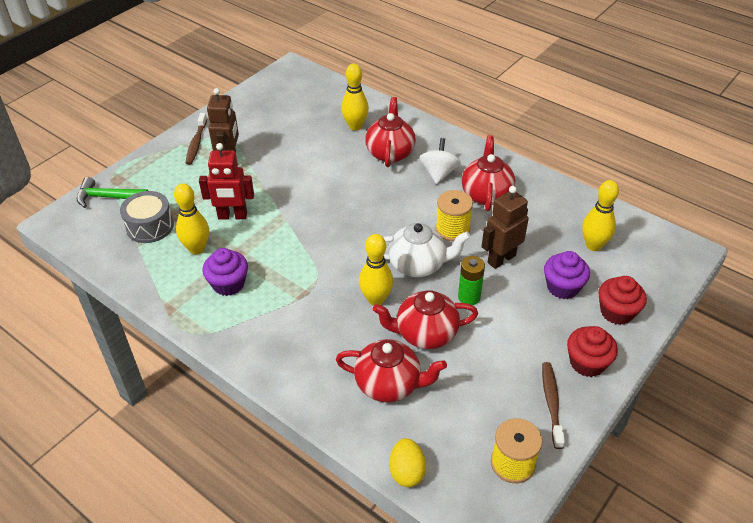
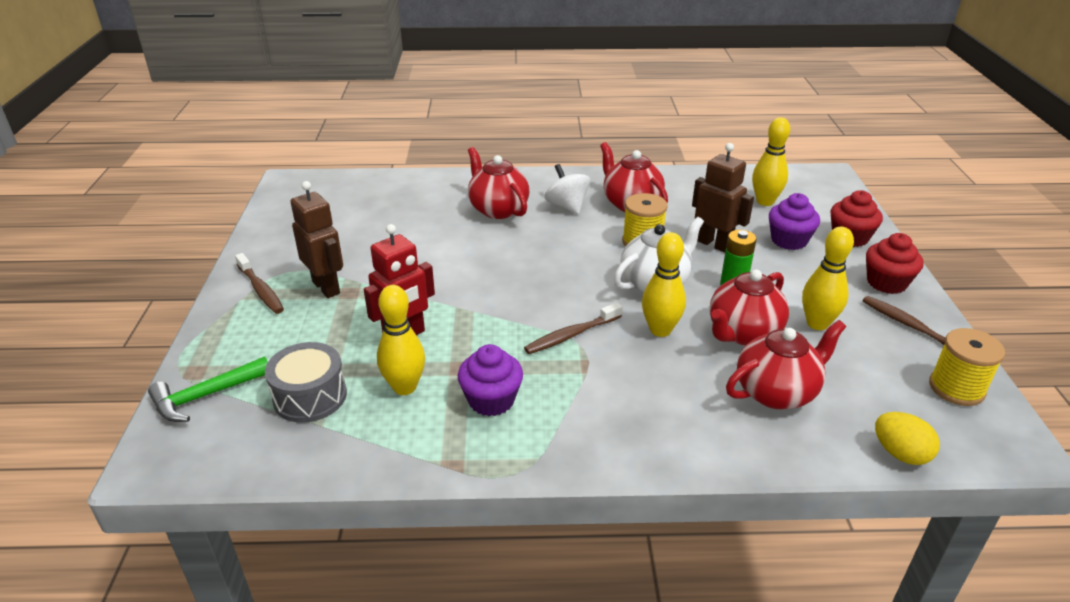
camera: 40 degrees left, 10 degrees down
yellow bowling pin [341,64,369,131] -> yellow bowling pin moved to [802,227,854,330]
brown robot [482,186,529,269] -> brown robot turned 120 degrees clockwise [692,143,754,253]
none -> brown toothbrush [524,302,622,354]

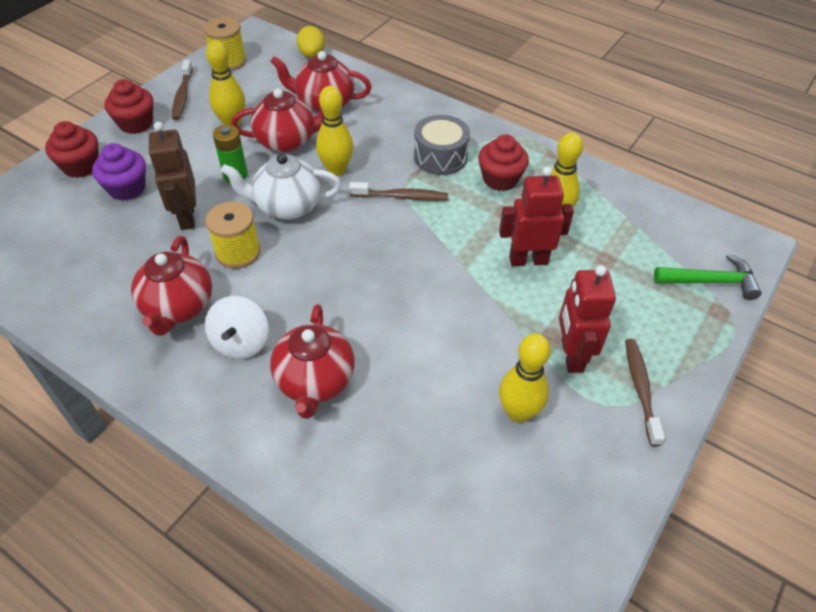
camera: 145 degrees left, 15 degrees up
grey drum [265,342,347,423] -> grey drum moved to [414,115,470,175]
brown robot [290,181,343,298] -> red robot [559,265,616,373]
purple cupcake [458,344,523,416] -> red cupcake [478,135,529,191]
yellow bowling pin [752,117,790,206] -> yellow bowling pin moved to [499,334,551,423]

